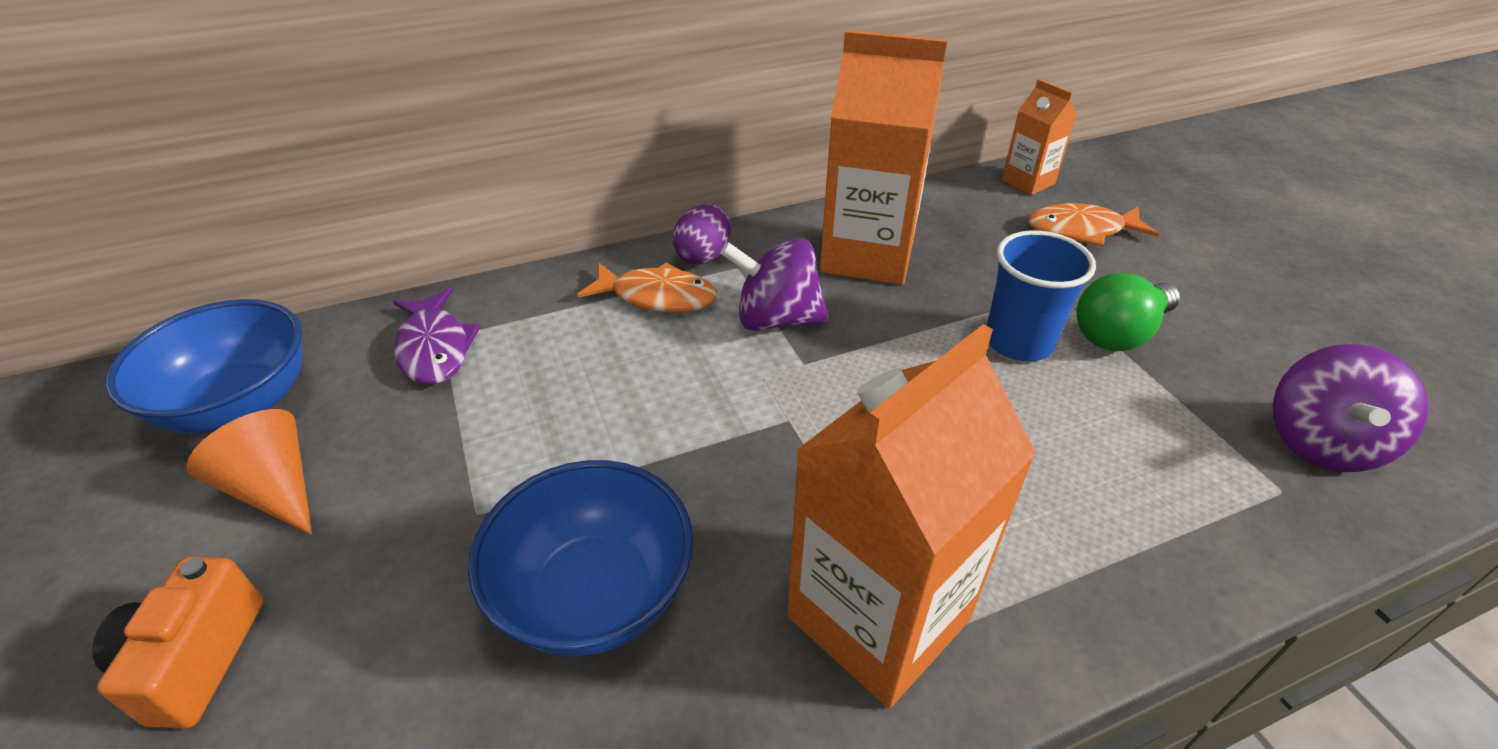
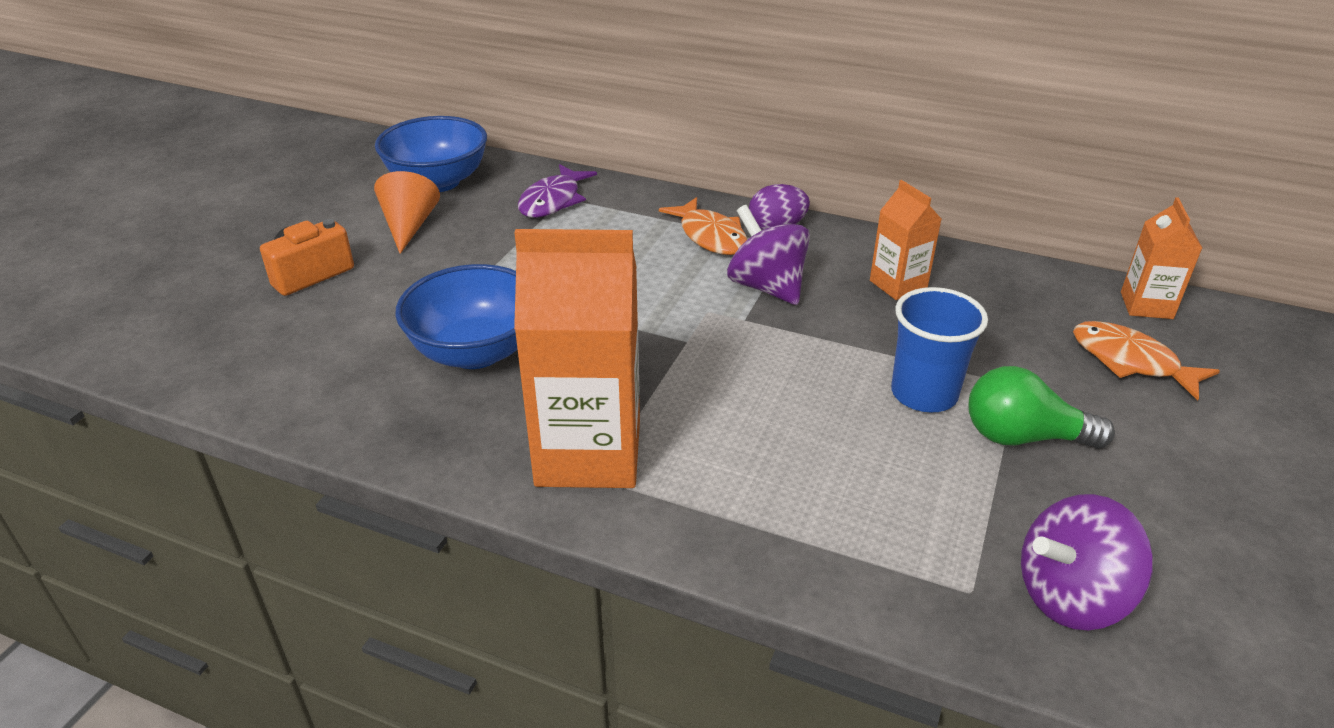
camera: 45 degrees right, 5 degrees down
orange carton [820,30,947,285] -> orange carton [870,180,942,300], size x0.52

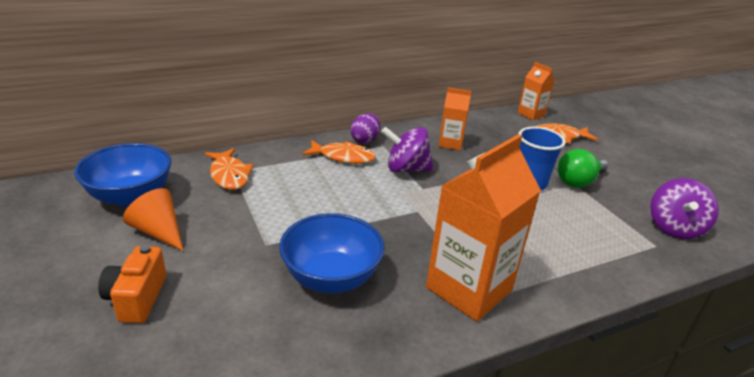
camera: 50 degrees left, 5 degrees down
purple fish [518,164,597,218] -> orange fish [204,148,254,190]

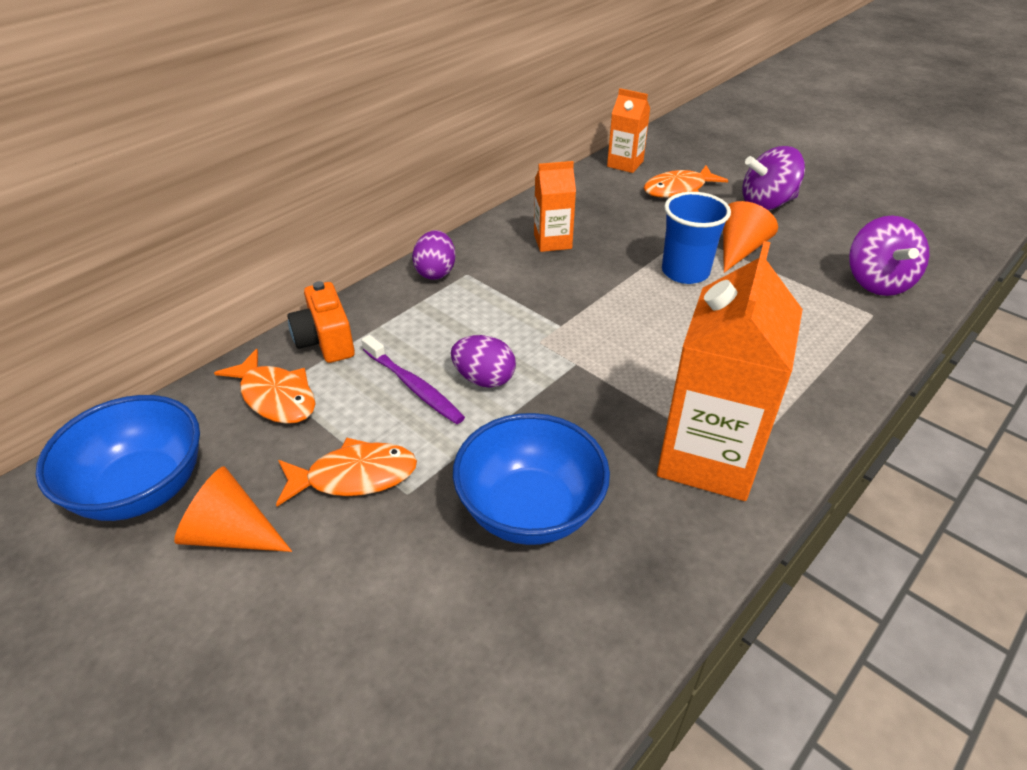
camera: 20 degrees left, 10 degrees up
orange camera [98,245,166,323] -> orange camera moved to [287,281,355,363]
orange fish [302,140,376,164] -> orange fish moved to [276,438,417,506]
purple spinning top [381,127,434,173] -> purple spinning top moved to [742,146,805,210]
green light bulb [558,149,608,188] -> orange cone [723,201,778,273]
none -> purple toothbrush [362,335,465,424]
none -> purple egg [451,335,516,388]

